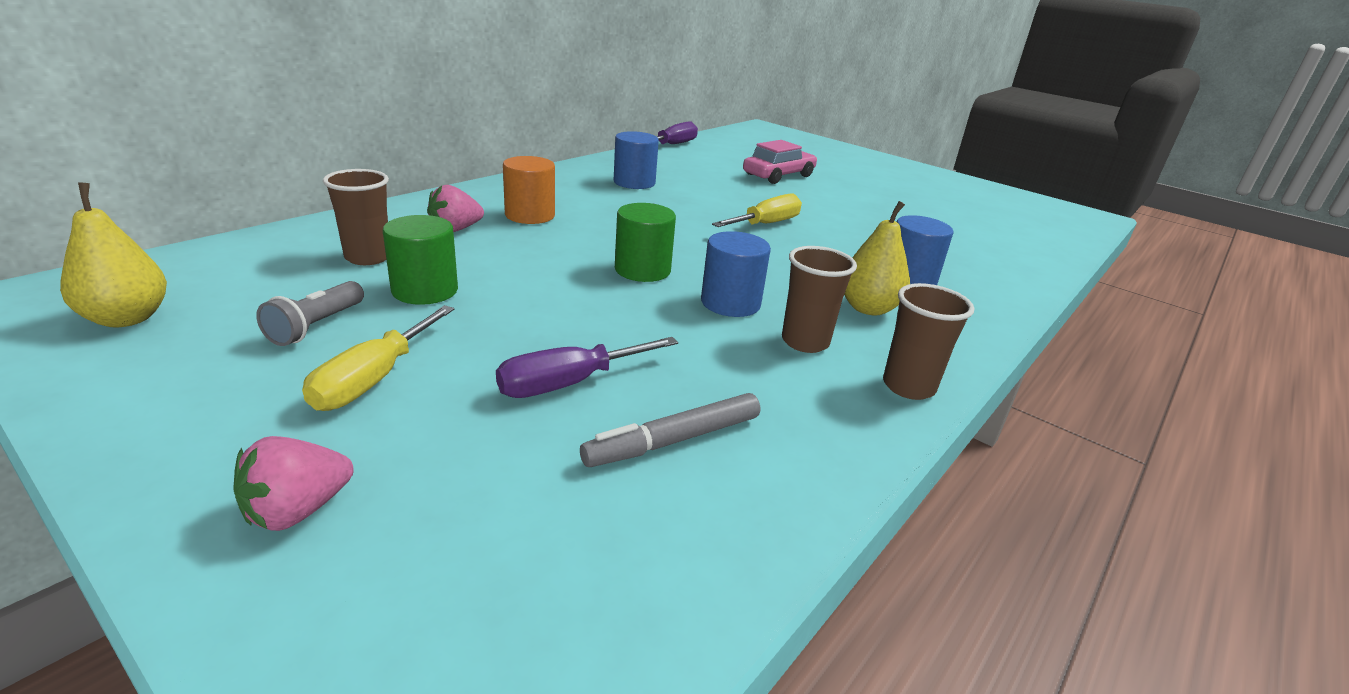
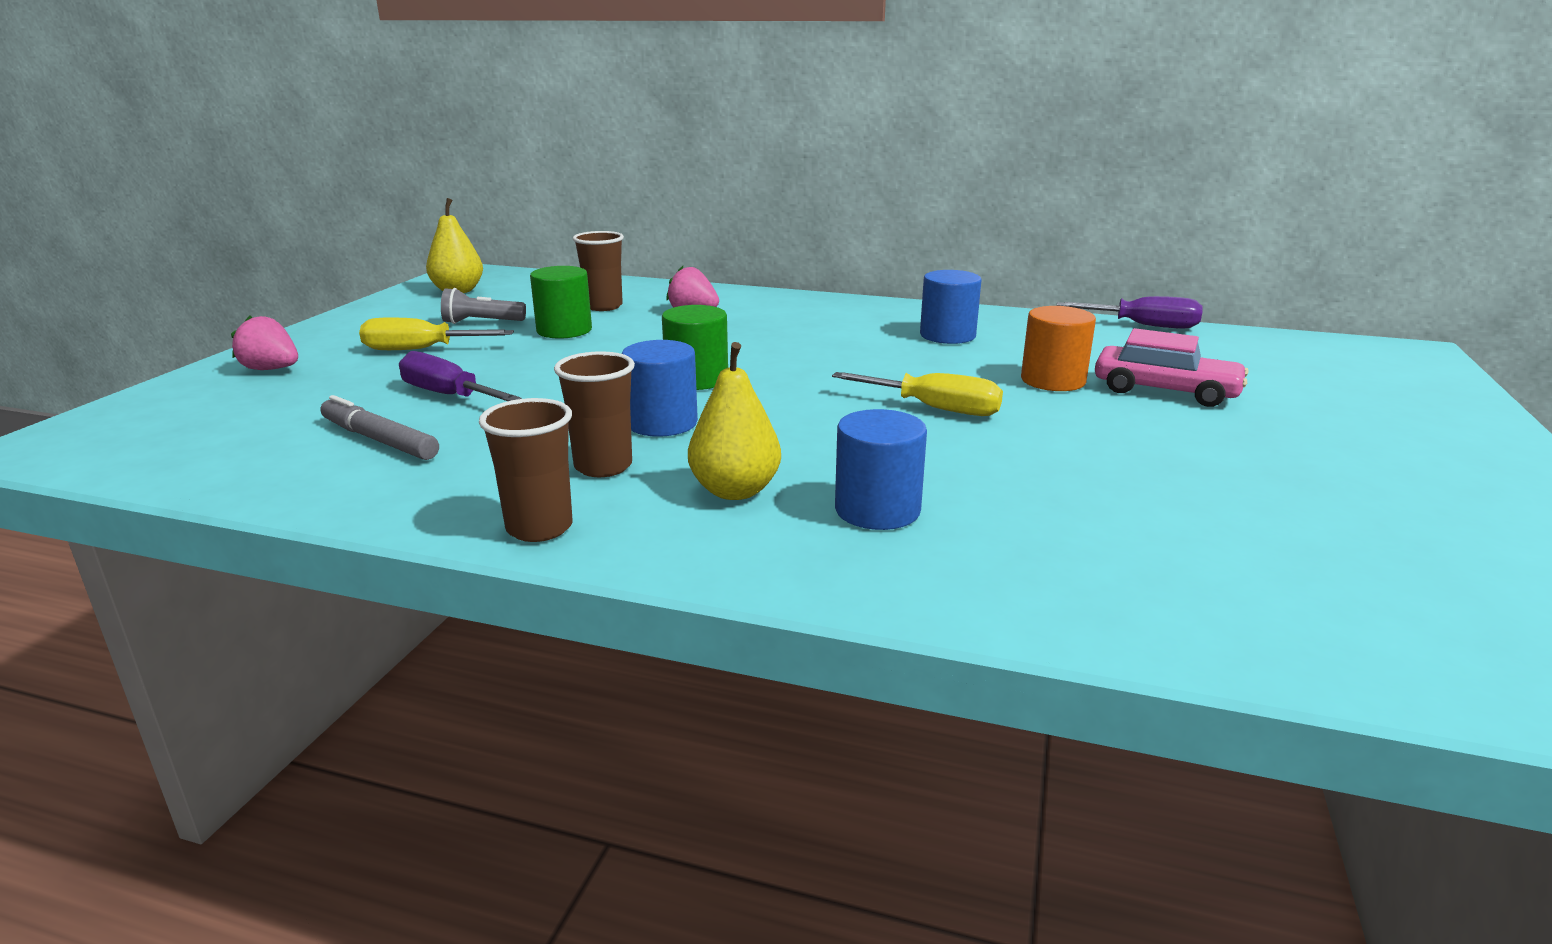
camera: 70 degrees right, 5 degrees down
orange cylinder [503,156,555,224] -> orange cylinder moved to [1021,306,1096,391]

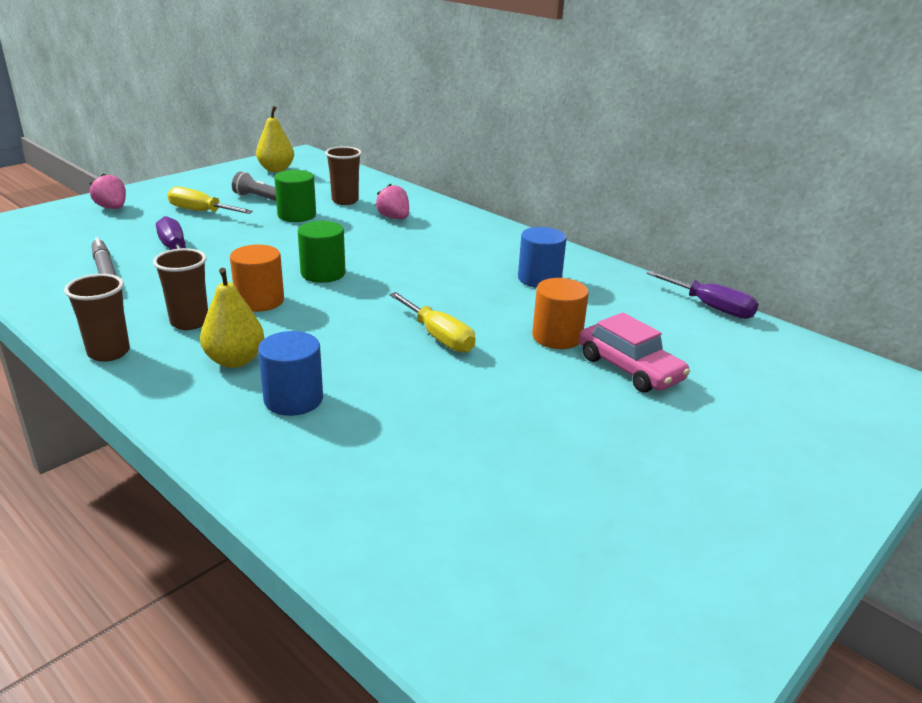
camera: 25 degrees right, 5 degrees up
blue cylinder [622,340,698,437] -> orange cylinder [230,244,284,312]

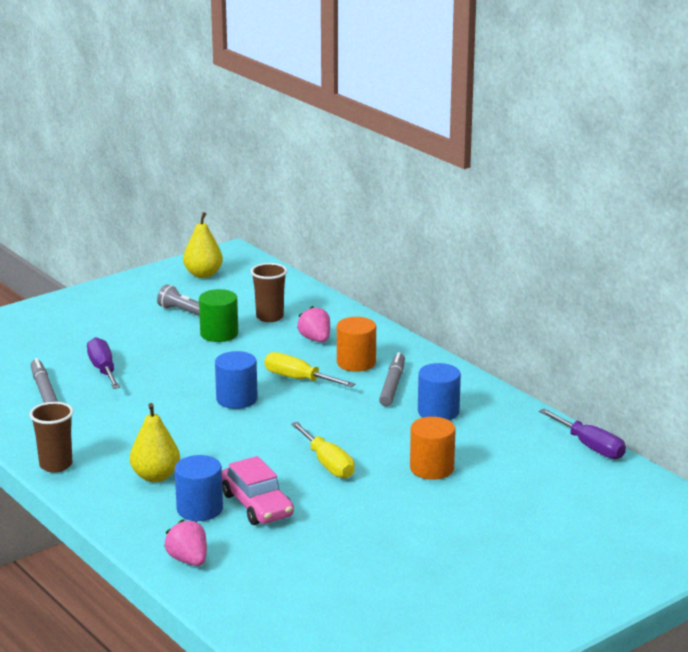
camera: 10 degrees right, 5 degrees down
pink strawberry [90,173,126,209] -> pink strawberry moved to [164,519,207,566]
brown cup [153,248,208,330] -> none
yellow screwdriver [167,186,253,214] -> yellow screwdriver moved to [264,352,355,387]
orange cylinder [230,244,284,312] -> orange cylinder moved to [337,317,376,372]
green cylinder [298,221,346,283] -> blue cylinder [215,351,258,409]
pink car [579,312,690,393] -> pink car moved to [222,456,294,525]
none -> grey marker [379,352,405,406]

